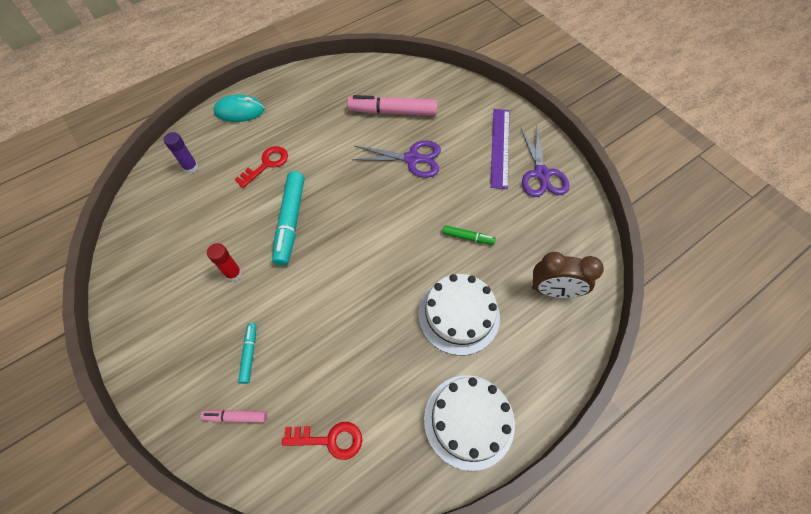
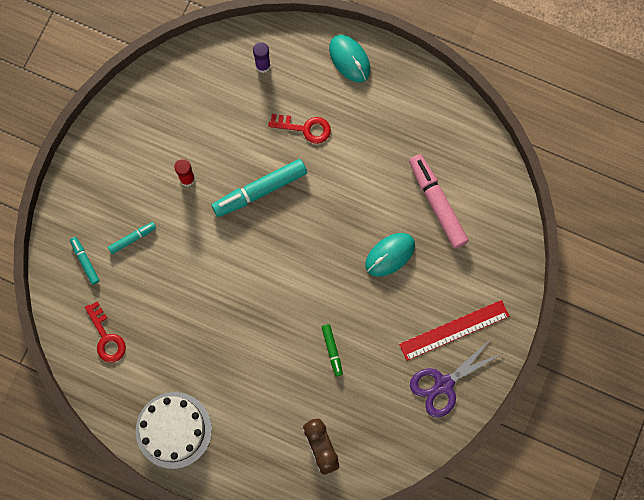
camera: 60 degrees right, 15 degrees up
pink marker [201,409,267,423] -> turquoise marker [70,237,100,285]
purple scissors [351,140,441,178] -> turquoise mouse [365,233,415,277]
white cake [418,274,500,356] -> none
purple ruler [490,109,509,189] -> red ruler [399,300,509,361]

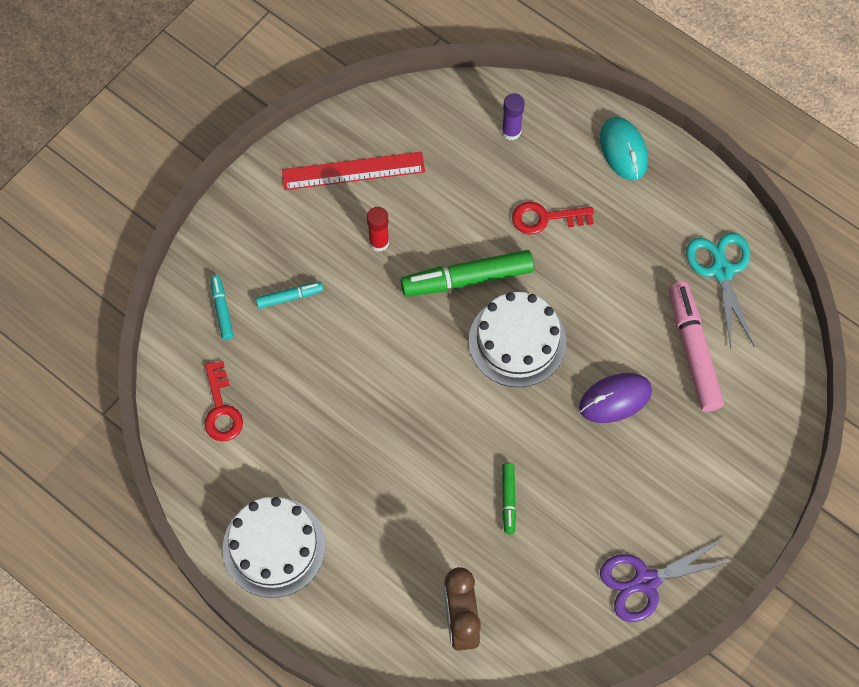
camera: 15 degrees right, 10 degrees down
turquoise marker [212,159,307,217] -> green marker [401,250,534,296]
red key [269,114,331,144] -> red key turned 150 degrees clockwise [512,201,594,235]
turquoise mouse [365,233,415,277] -> purple mouse [579,373,652,423]
red ruler [399,300,509,361] -> red ruler moved to [282,152,425,190]
none -> white cake [469,292,567,387]
none -> turquoise scissors [686,233,754,348]

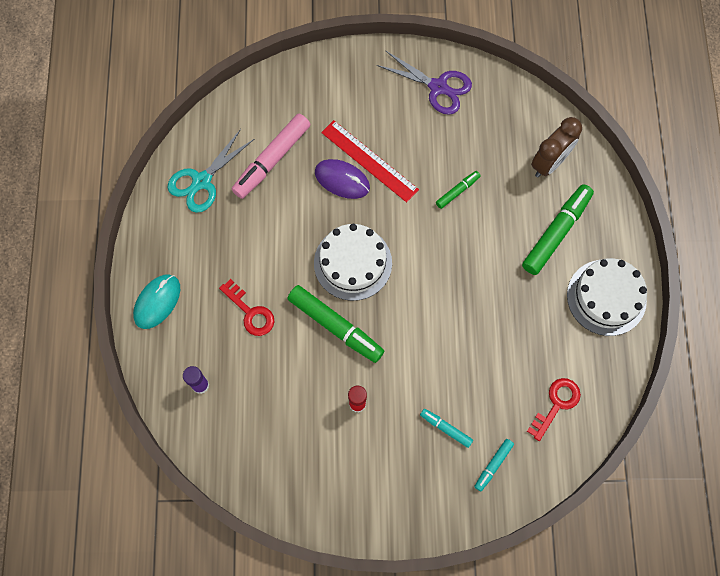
camera: 130 degrees left, 5 degrees up
red ruler [282,152,425,190] -> red ruler moved to [321,120,419,203]
none -> green marker [522,184,594,275]

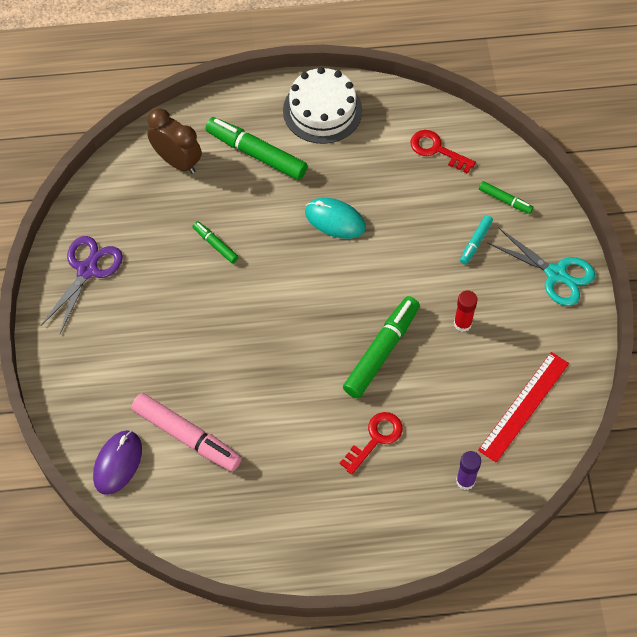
camera: 95 degrees left, 10 degrees down
turquoise mouse [133,274,180,329] -> turquoise mouse moved to [305,198,366,239]
turquoise scissors [168,129,254,213] -> turquoise scissors moved to [487,228,595,306]
white cake [314,224,392,301] -> none
purple mouse [315,159,370,199] -> purple mouse moved to [93,430,142,495]
red ruler [321,120,419,203] -> red ruler moved to [478,352,569,463]
turquoise marker [474,439,514,491] -> green marker [479,181,533,214]

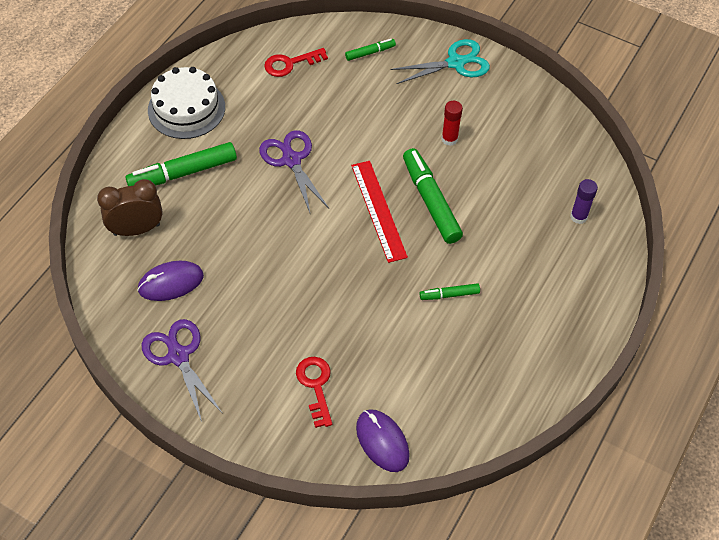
camera: 55 degrees left, 5 degrees down
pink marker [131,393,242,472] -> none
green marker [193,221,238,263] -> green marker moved to [420,283,480,300]
turquoise mouse [305,198,366,239] -> purple scissors [259,130,329,215]
red key [340,412,403,475] -> red key moved to [296,357,332,428]
turquoise marker [460,215,493,265] -> none
red ruler [478,352,569,463] -> red ruler moved to [351,161,408,263]
none -> purple mouse [137,261,204,301]

